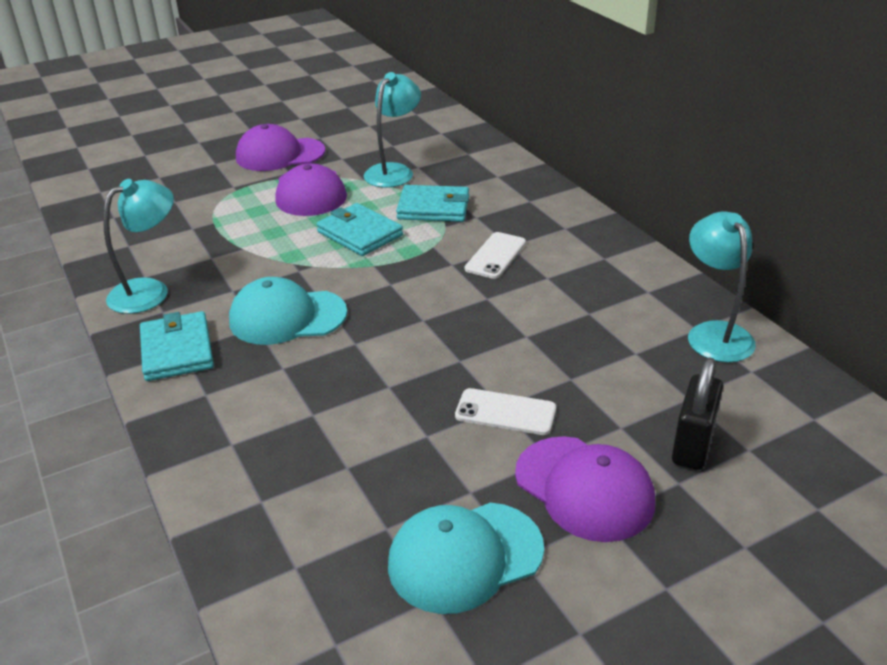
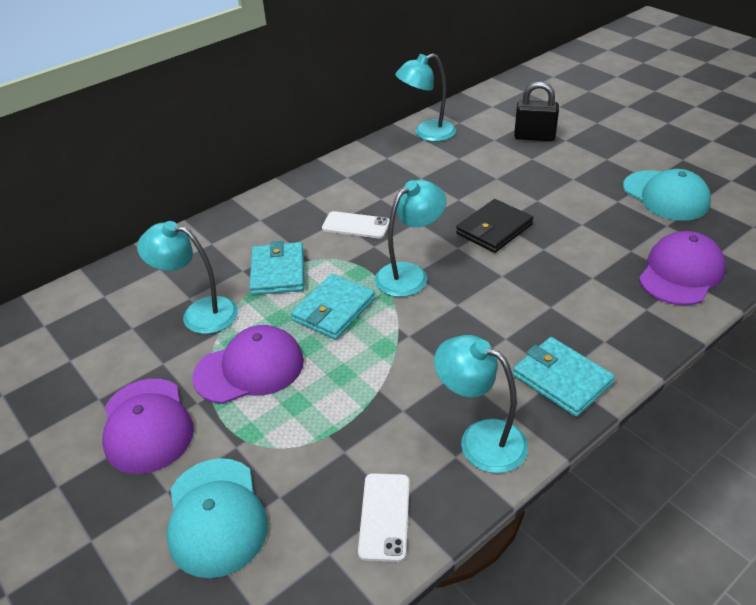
camera: 100 degrees left, 5 degrees up
turquoise wallet [140,311,214,381] -> turquoise wallet turned 75 degrees clockwise [513,337,615,417]
turquoise cap [229,277,347,345] -> turquoise cap moved to [167,458,268,578]
white phone [455,388,556,435] -> white phone moved to [358,473,410,562]
purple cap [515,436,655,542] -> purple cap moved to [639,231,726,305]
none -> turquoise lamp [375,180,447,297]
none -> black wallet [456,199,533,253]

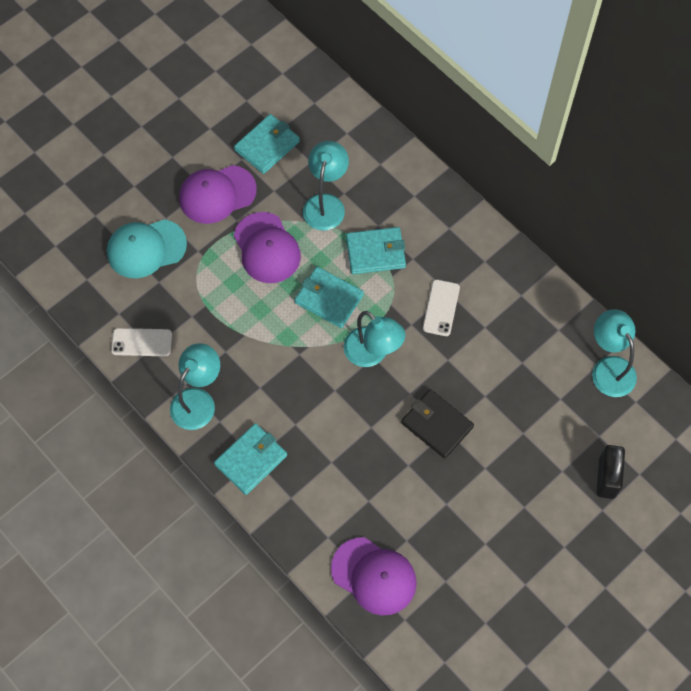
camera: 85 degrees right, 25 degrees up
turquoise cap [623,169,711,221] -> none
none -> turquoise wallet [234,114,300,174]

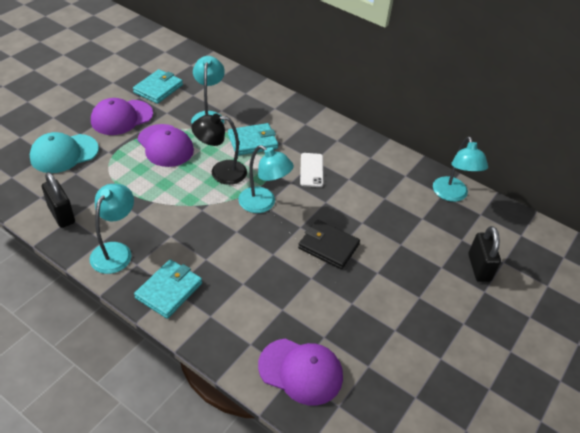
camera: 15 degrees left, 20 degrees down
white phone [111,328,172,356] -> black padlock [42,172,75,228]
turquoise wallet [295,267,364,328] -> black lamp [191,113,247,185]
turquoise lamp [592,309,637,397] -> turquoise lamp turned 150 degrees counterclockwise [433,136,488,202]

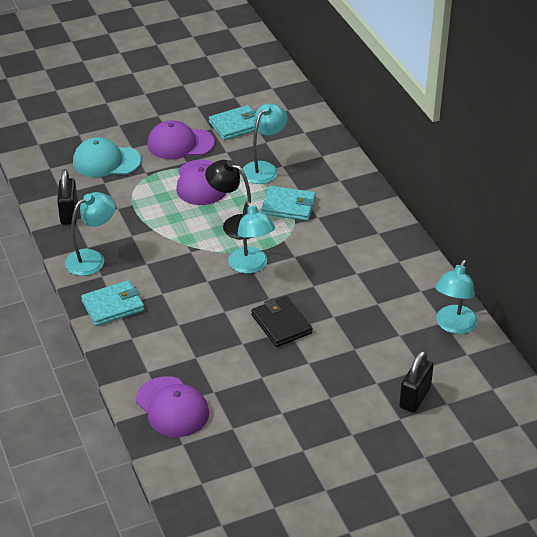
camera: 35 degrees right, 5 degrees down
white phone [300,153,323,187] -> none

